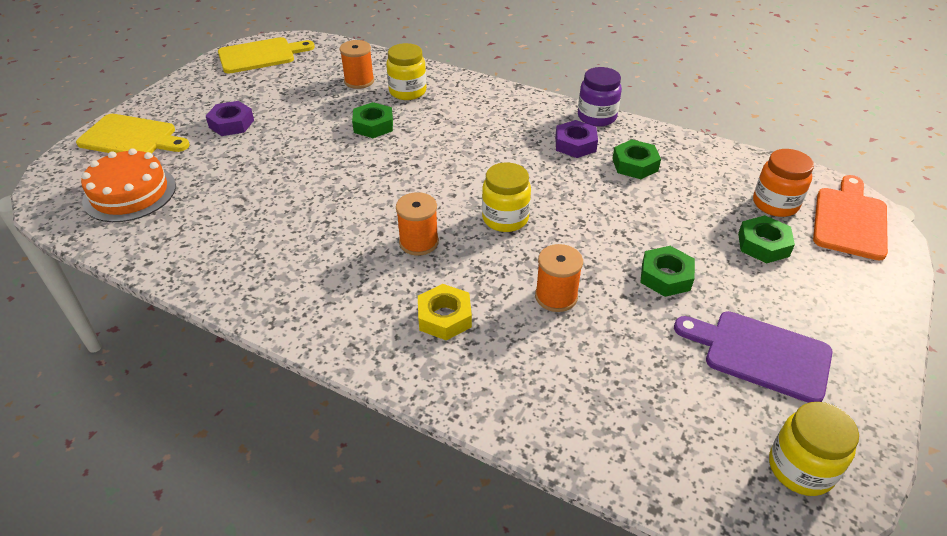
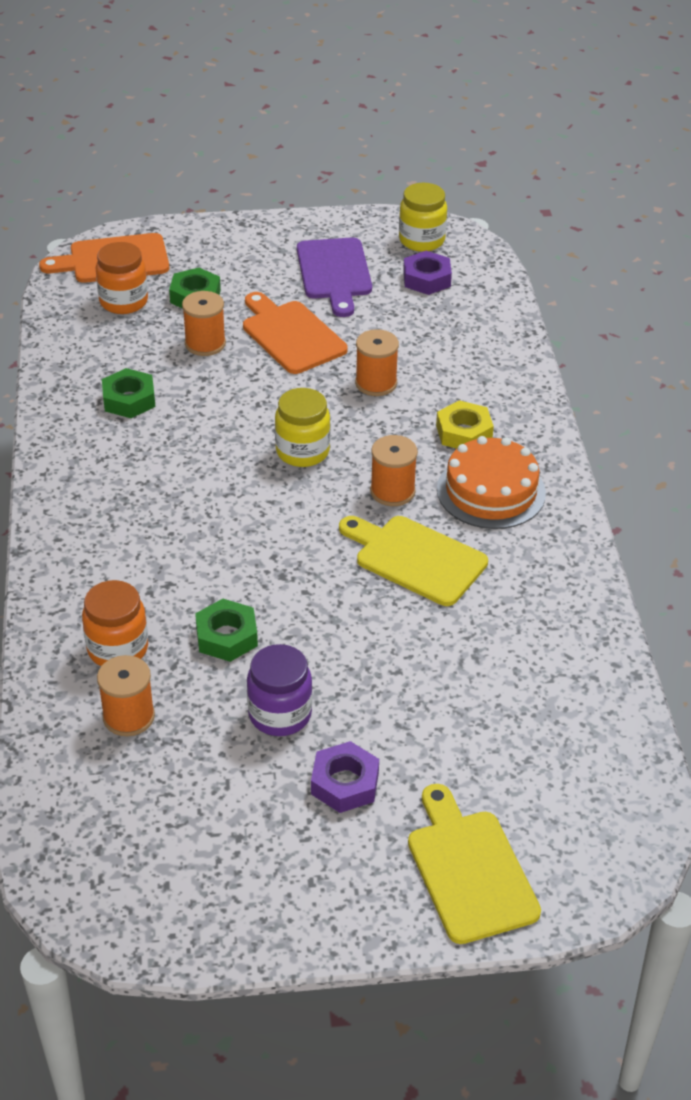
camera: 125 degrees left, 0 degrees up
orange cake [81,148,176,222] -> orange cake moved to [437,436,546,529]
yellow cutting board [218,37,315,74] -> yellow cutting board moved to [339,516,488,606]
yellow jar [386,43,426,100] -> orange jar [82,580,148,666]
purple nut [555,120,598,158] -> purple nut moved to [403,251,452,295]
purple jar [578,67,622,127] -> purple jar moved to [247,644,312,736]
green nut [640,246,695,297] -> orange cutting board [243,292,348,374]
none -> orange spool [182,291,226,356]

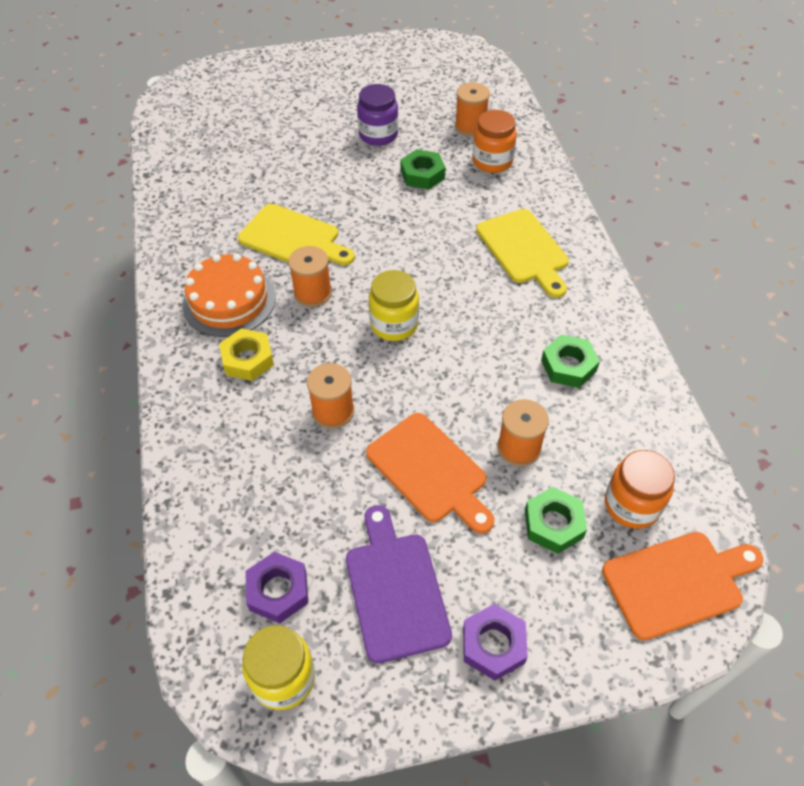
camera: 175 degrees right, 10 degrees up
purple nut [311,741,379,813] -> purple nut moved to [463,604,528,681]
yellow cutting board [408,784,541,944] -> yellow cutting board moved to [476,209,569,298]

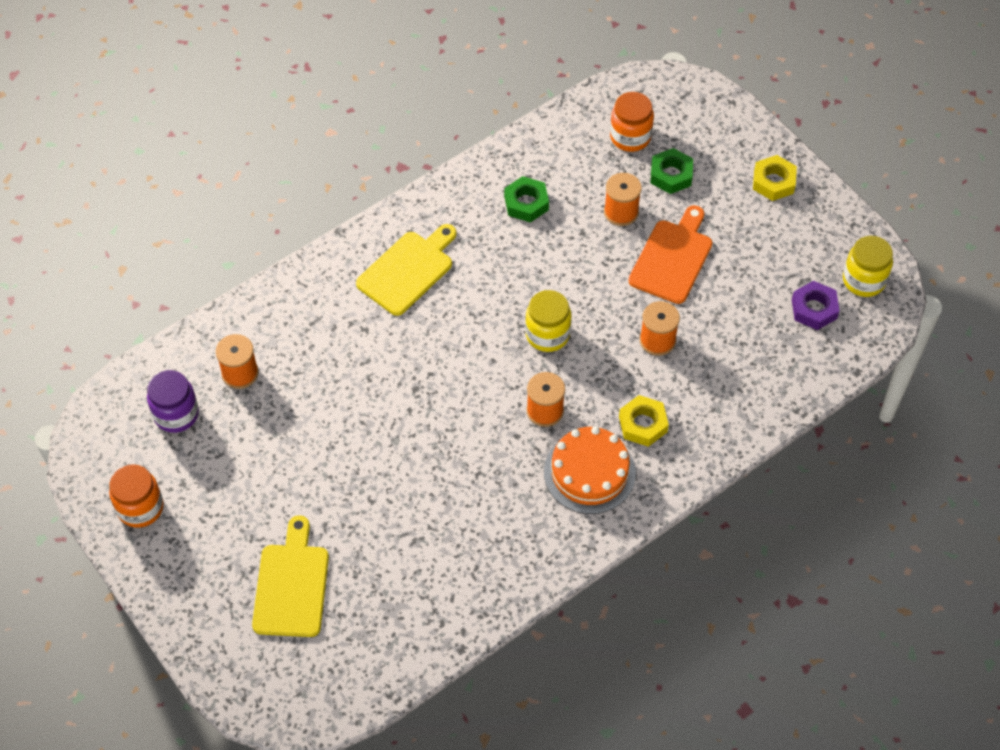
camera: 115 degrees left, 5 degrees up
yellow cutting board [238,204,355,266] -> yellow cutting board moved to [252,515,329,637]
purple cutting board [346,505,452,663] -> none
purple jar [357,84,398,146] -> purple jar moved to [147,370,199,433]
green nut [400,149,445,190] -> none
purple nut [463,604,528,681] -> yellow nut [753,155,797,201]
orange jar [472,110,517,173] -> orange jar moved to [109,464,164,528]
orange cutting board [602,532,763,640] -> none

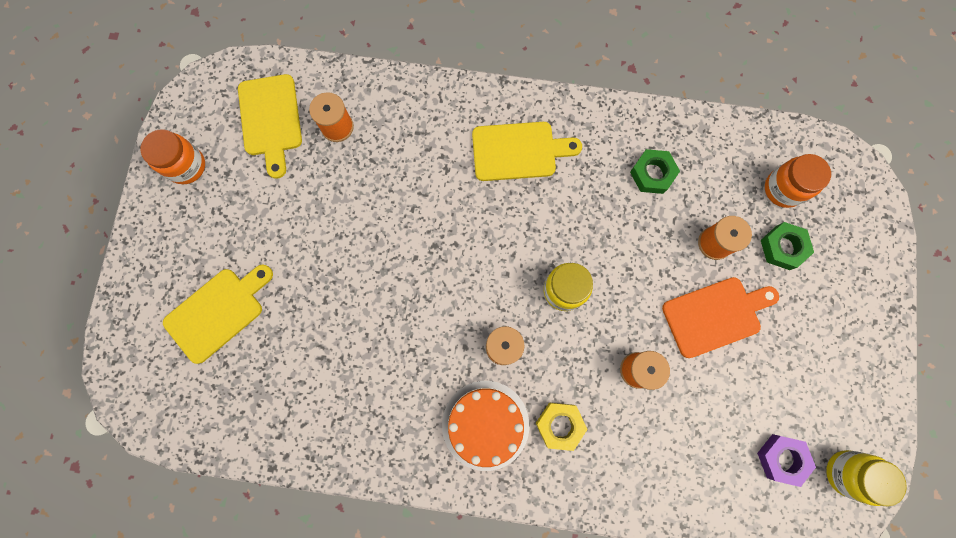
camera: 45 degrees right, 20 degrees up
purple jar [147,370,199,433] -> yellow cutting board [238,74,302,179]
yellow nut [753,155,797,201] -> none

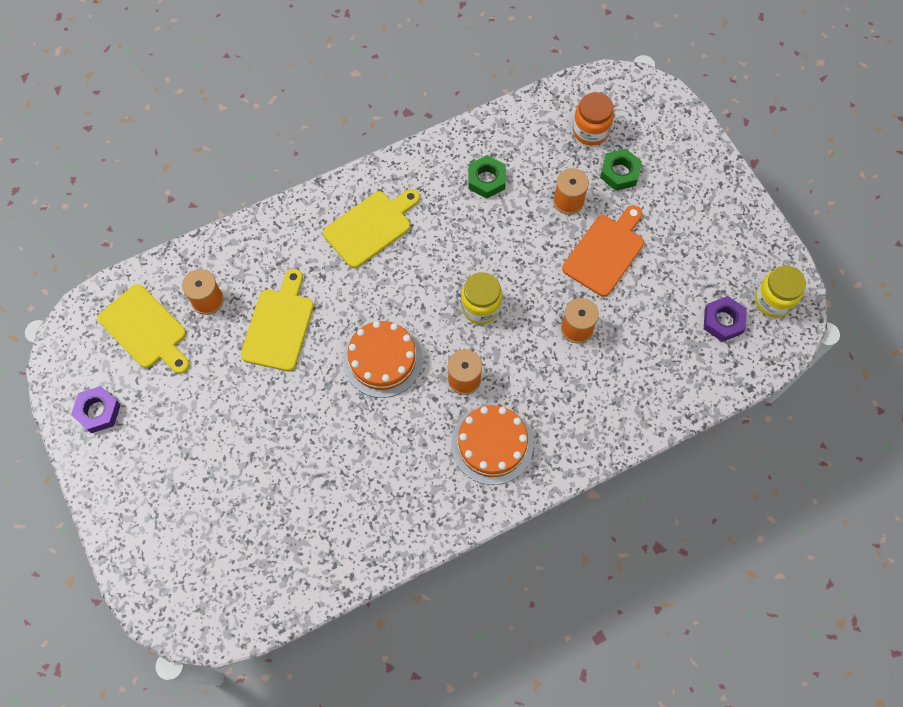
camera: 35 degrees left, 10 degrees down
orange jar [141,129,205,184] -> purple nut [71,386,121,433]
yellow cutting board [163,265,273,364] -> yellow cutting board moved to [241,269,314,371]
yellow nut [536,403,588,451] -> none
none -> orange cake [343,321,423,398]

